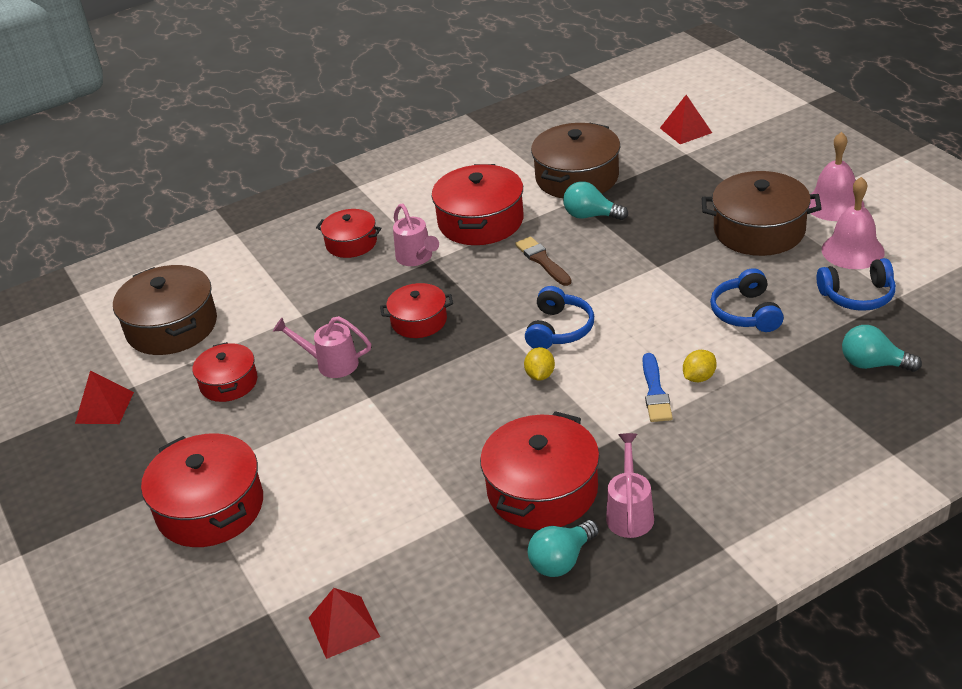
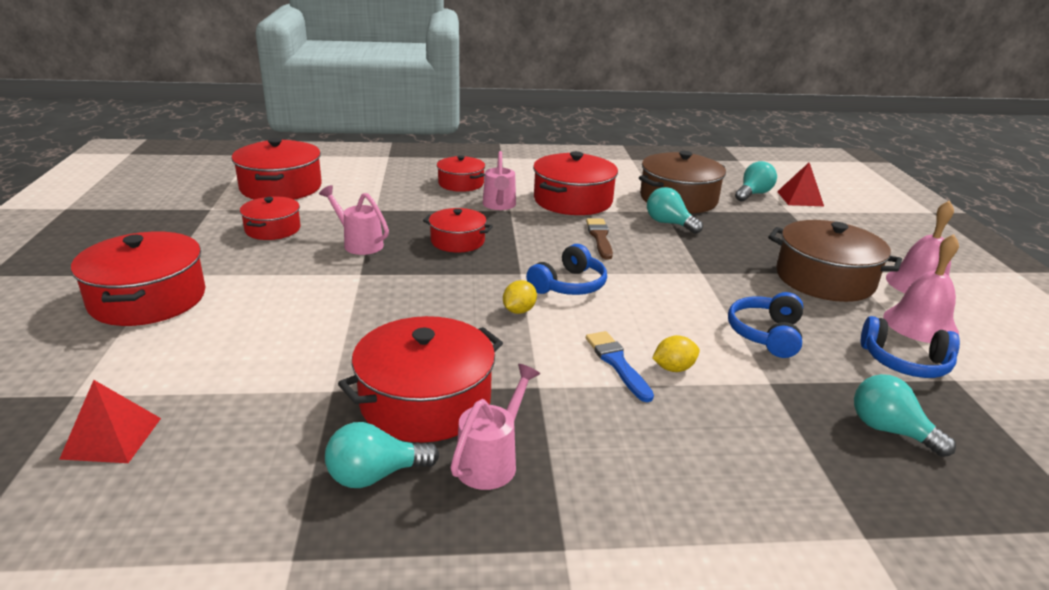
camera: 20 degrees right, 10 degrees down
red pyramid [75,370,134,424] -> none
brown pot [113,265,217,355] -> red pot [232,138,322,199]
blue brush [643,353,673,422] -> blue brush turned 135 degrees clockwise [586,331,654,402]
none -> turquoise light bulb [735,161,777,201]

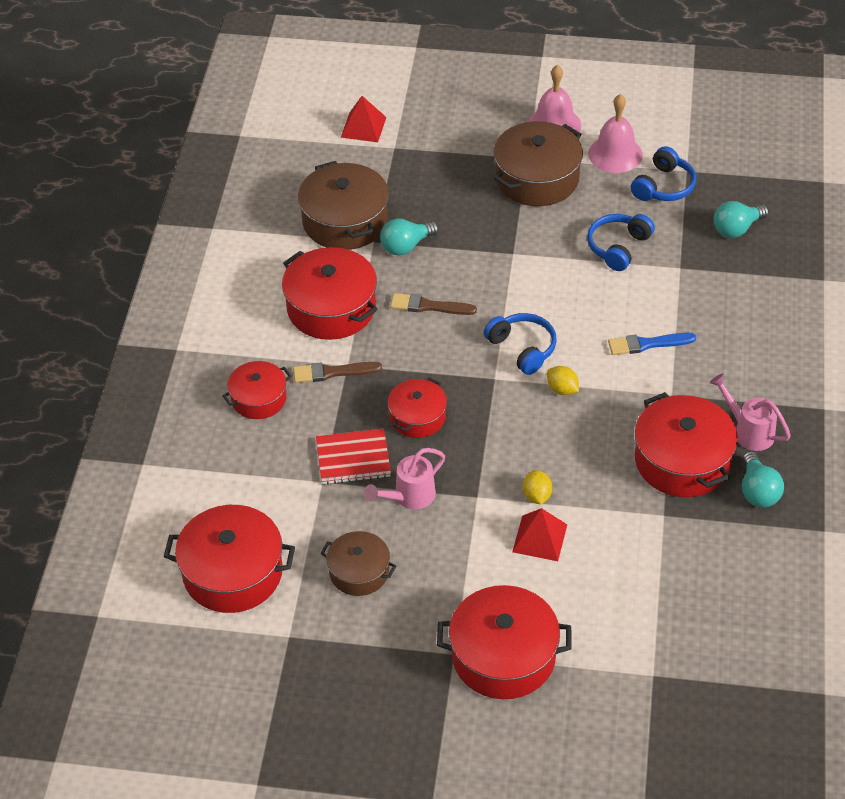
camera: 75 degrees left, 20 degrees up
red pyramid [59,380,161,463] -> red pyramid moved to [512,508,567,561]
red pot [240,197,301,240] -> brown pot [320,531,396,596]
pink watering can [483,151,516,210] -> brown brush [293,362,382,383]
yellow lemon [652,335,700,372] -> yellow lemon moved to [523,470,552,505]
blue headphones [728,292,803,358] -> blue headphones turned 90 degrees clockwise [587,214,655,271]
turquoise light bulb [735,161,777,201] -> none
none -> red notebook [316,429,391,485]

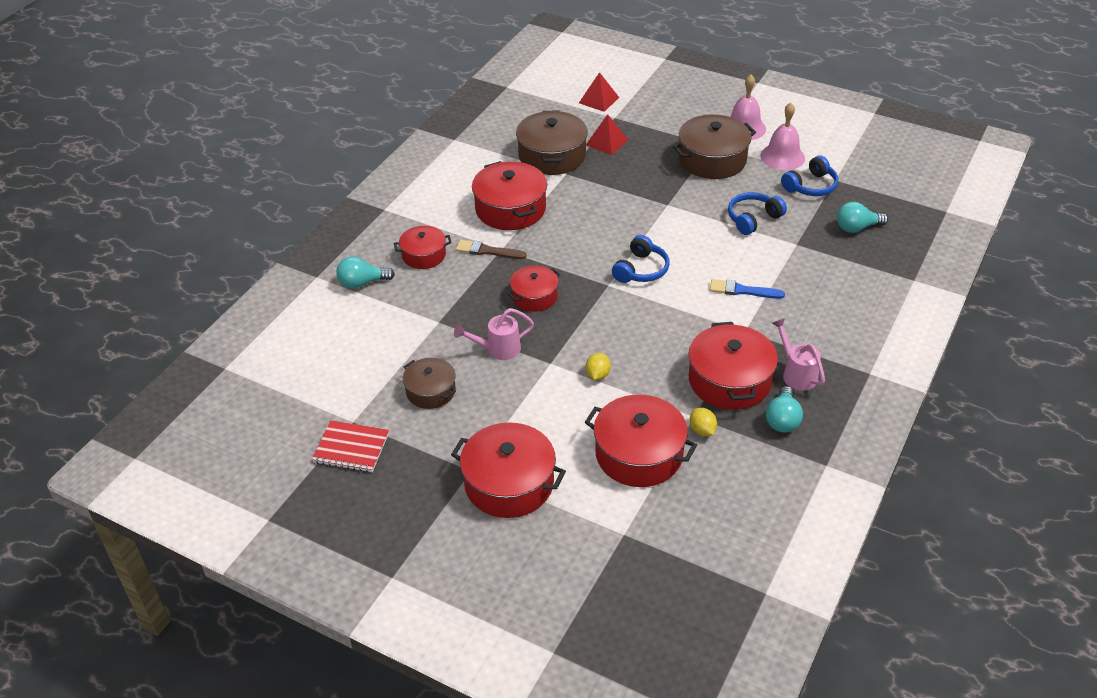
camera: 20 degrees right, 5 degrees down
red pot [164,505,295,613] -> red pot moved to [585,395,697,487]
red notebook [316,429,391,485] -> red notebook moved to [312,420,389,472]
turquoise light bulb [380,218,439,256] -> turquoise light bulb moved to [336,257,395,289]
brown brush [390,293,477,315] -> none
blue headphones [484,313,557,375] -> blue headphones turned 45 degrees clockwise [612,235,669,283]
red pyramid [512,508,567,561] -> red pyramid moved to [586,114,628,155]
yellow lemon [547,366,579,395] -> yellow lemon moved to [690,408,717,436]

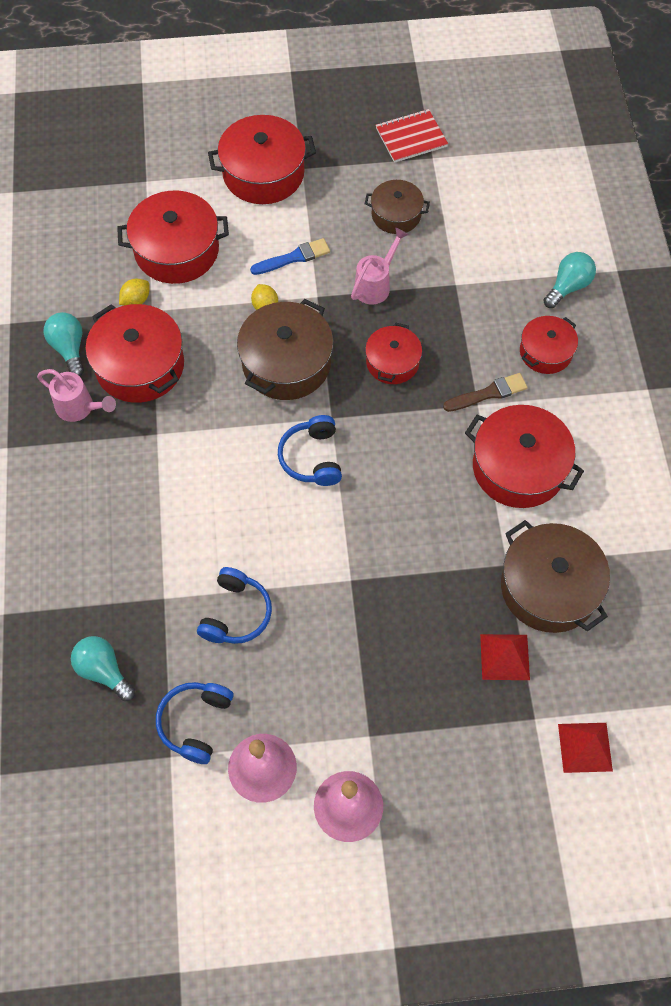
camera: 145 degrees right, 20 degrees up
brown pot [672,114,756,179] -> brown pot moved to [237,299,333,400]
yellow lemon [690,408,717,436] -> yellow lemon turned 75 degrees counterclockwise [119,279,150,306]
blue brush [710,279,785,299] -> blue brush moved to [250,238,330,275]
turquoise light bulb [837,202,888,233] -> turquoise light bulb turned 90 degrees counterclockwise [71,636,135,701]

